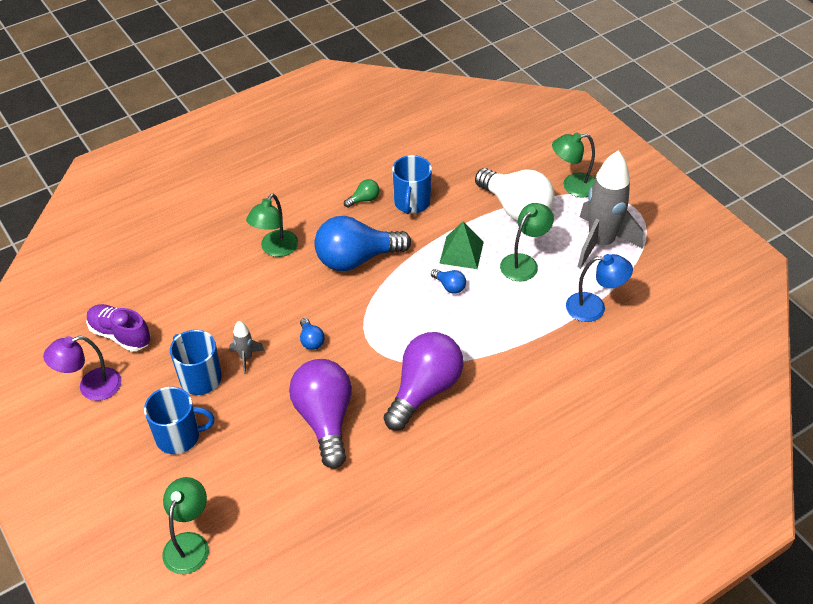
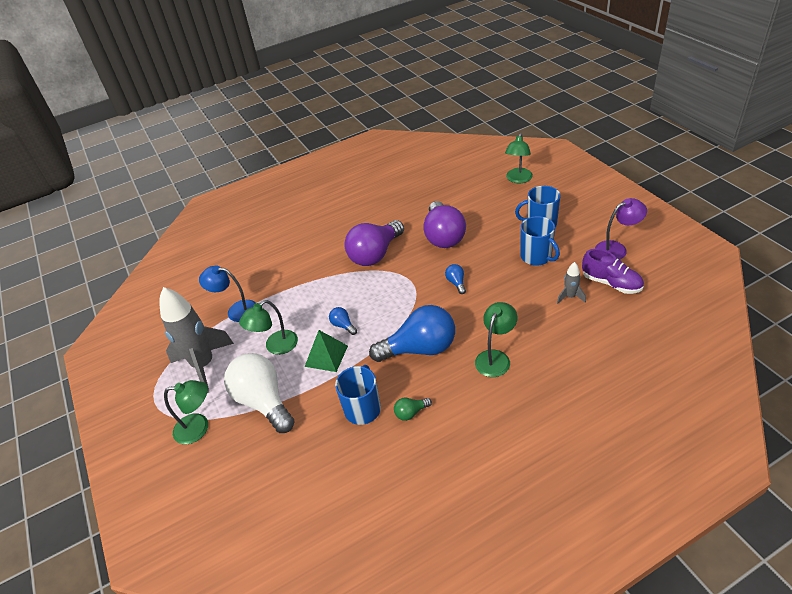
camera: 170 degrees left, 5 degrees down
grey rocket [229,321,265,374] -> grey rocket moved to [557,262,586,304]

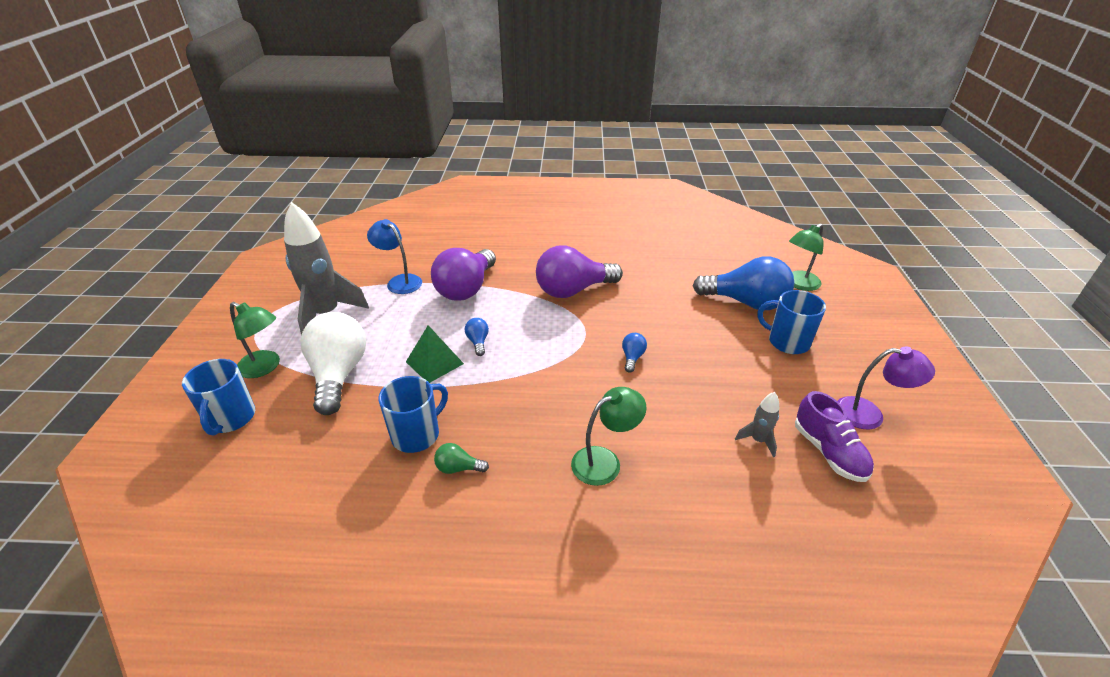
camera: 25 degrees right, 5 degrees down
green lamp [239,300,298,355] -> none
blue light bulb [369,305,455,362] -> blue light bulb moved to [693,257,794,310]
purple light bulb [423,201,466,248] -> purple light bulb moved to [431,248,496,301]
blue mug [520,216,560,266] -> blue mug moved to [182,359,255,436]

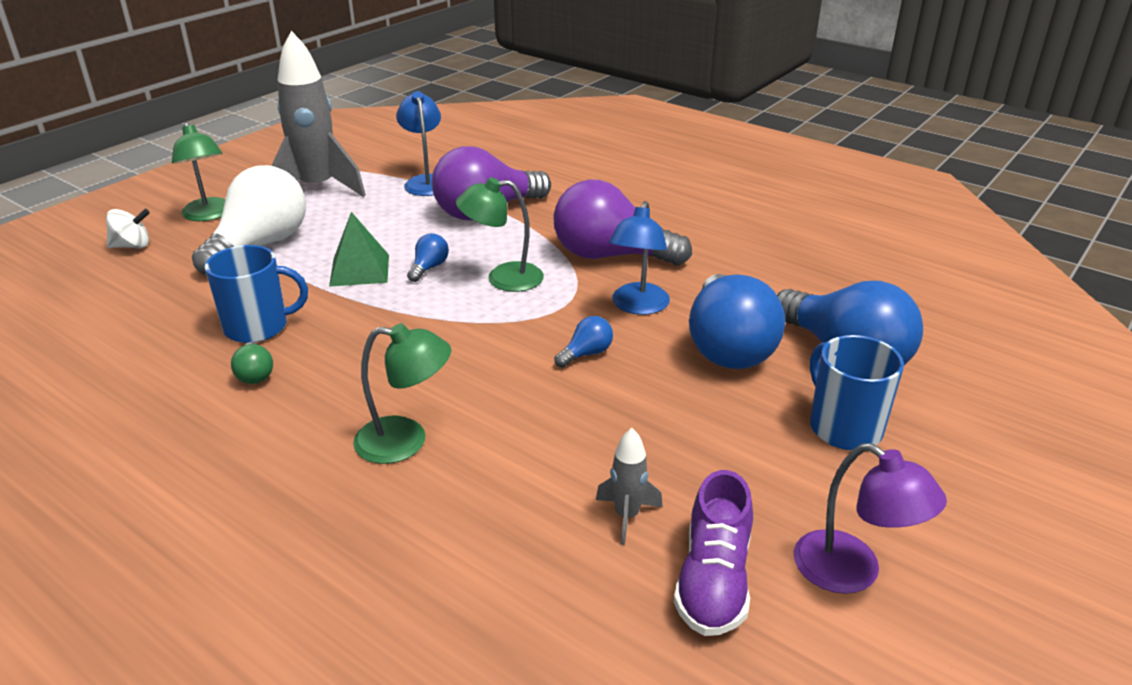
camera: 35 degrees right, 5 degrees down
blue mug [182,359,255,436] -> white spinning top [106,209,150,248]
green light bulb [434,443,489,474] -> green light bulb turned 150 degrees counterclockwise [231,342,273,384]
green lamp [789,223,824,291] -> green lamp moved to [456,177,544,292]
none -> blue lamp [609,201,670,315]
none -> blue light bulb [689,274,785,369]

